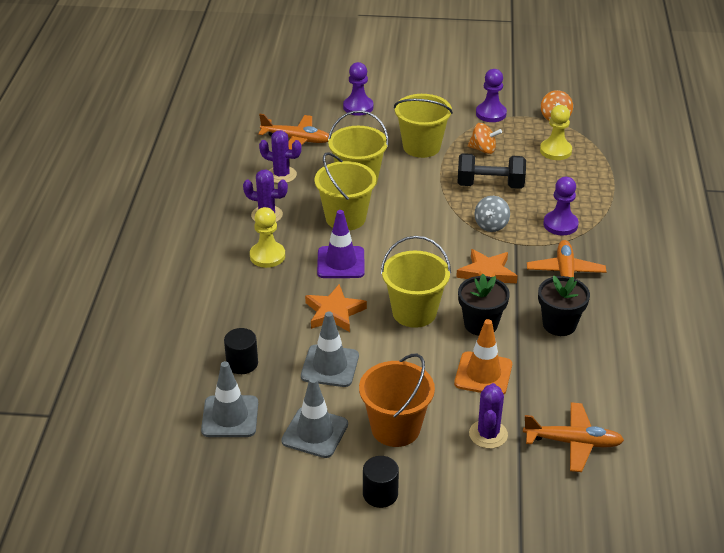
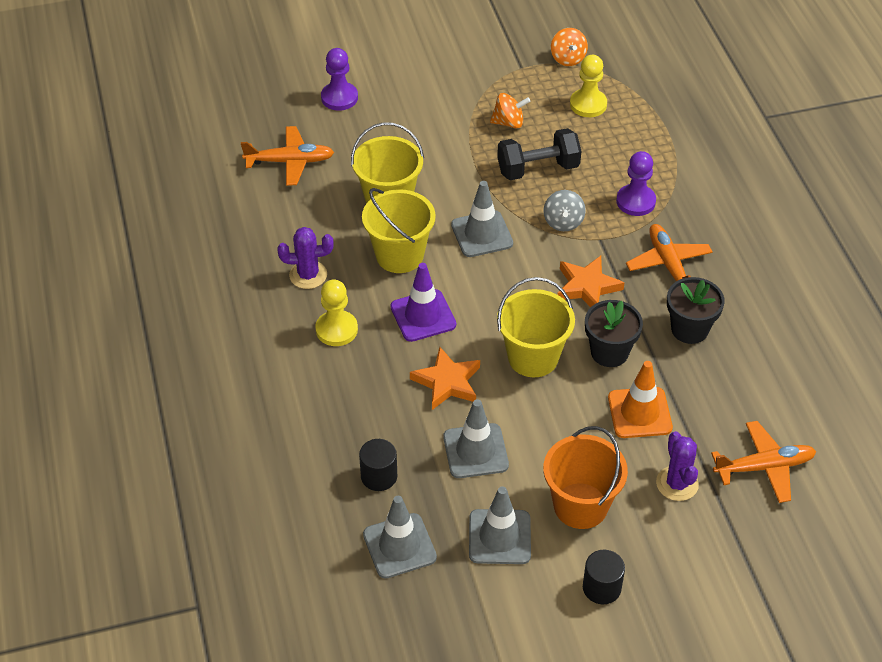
camera: 20 degrees left, 10 degrees up
purple cactus [259,130,302,183] -> none
yellow bucket [394,94,453,158] -> none
purple pawn [476,69,507,122] -> none
none -> grey traffic cone [451,181,513,257]

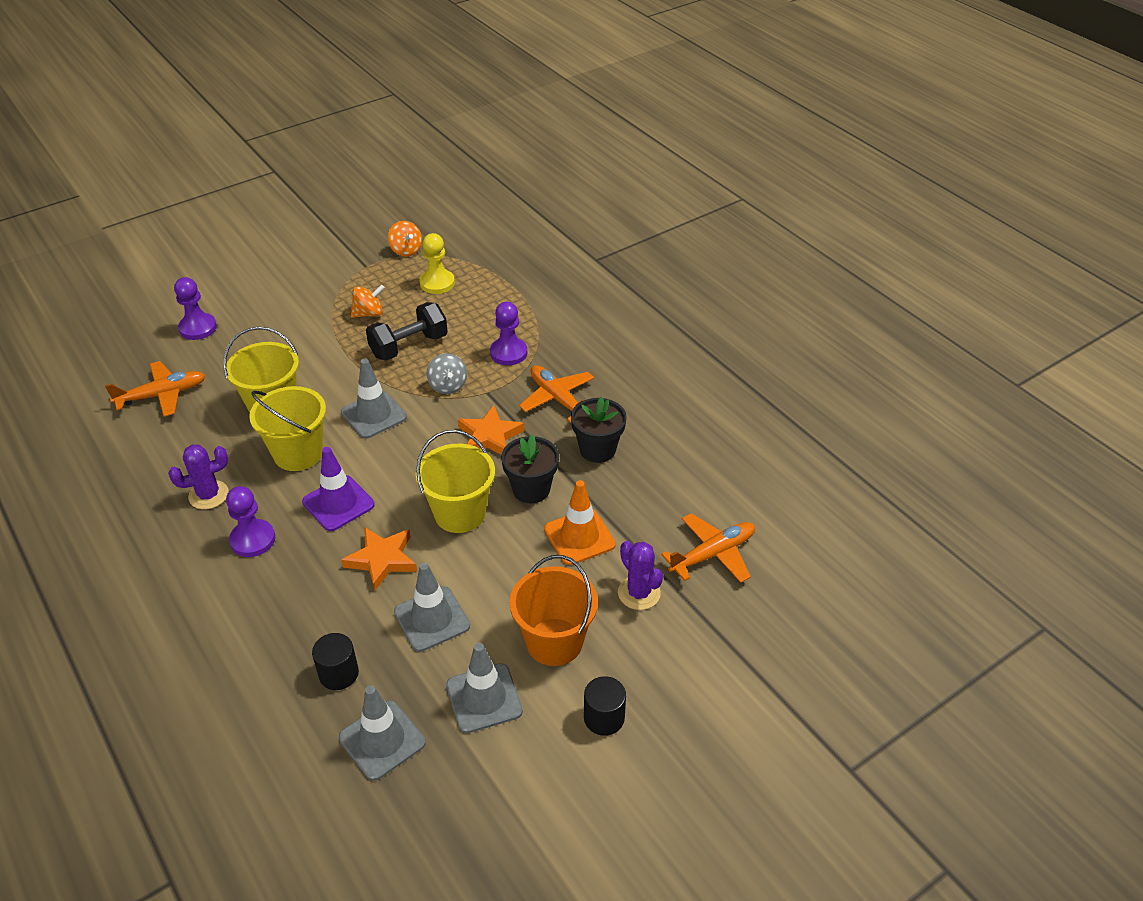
camera: 20 degrees left, 5 degrees down
yellow pawn [315,279,358,346] -> purple pawn [226,486,275,557]

